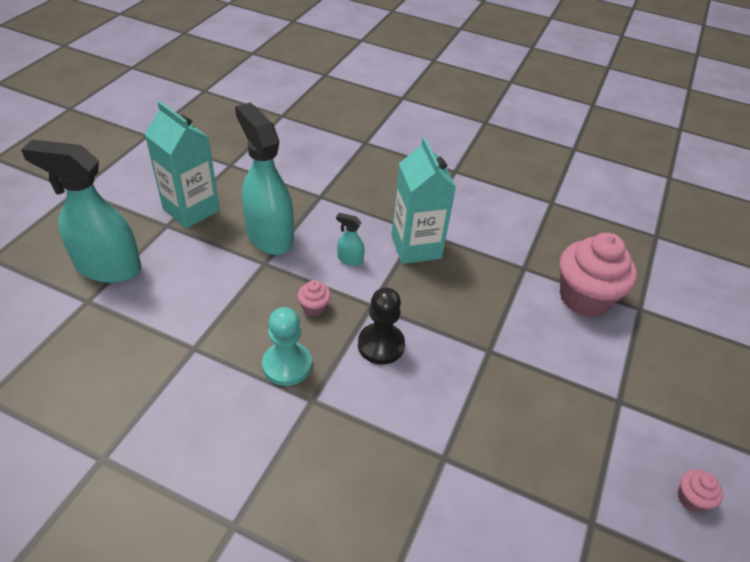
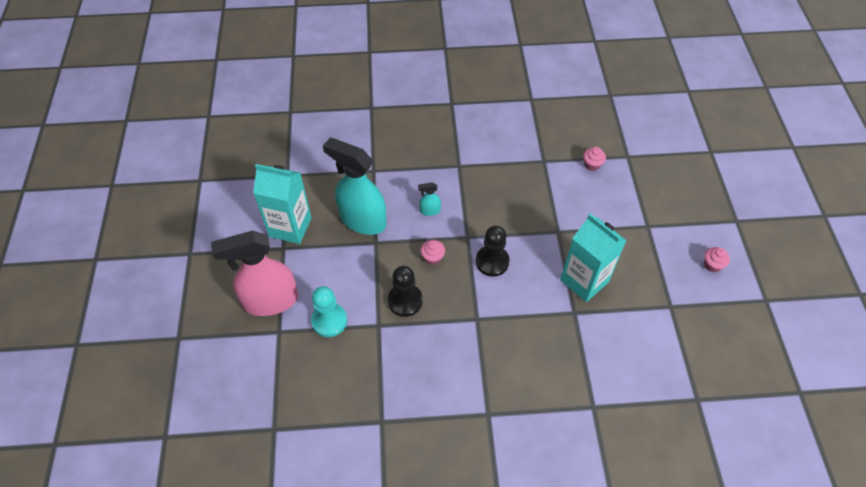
camera: 25 degrees left, 10 degrees up
turquoise spray bottle [21,139,141,283] -> pink spray bottle [211,231,298,316]
turquoise pawn [262,307,312,386] -> turquoise pawn moved to [311,286,347,337]
turquoise carton [391,137,456,264] -> turquoise carton moved to [560,214,627,302]
pink cupcake [560,233,637,317] -> pink cupcake [583,147,606,171], size x0.43
none -> black pawn [388,266,423,317]

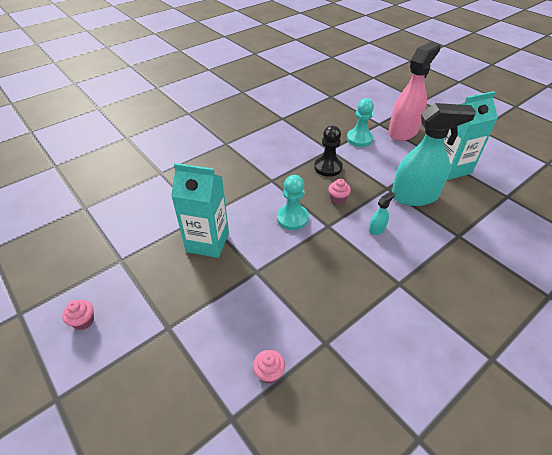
camera: 145 degrees right, 10 degrees down
black pawn [476,226,510,277] -> turquoise pawn [277,175,309,230]

